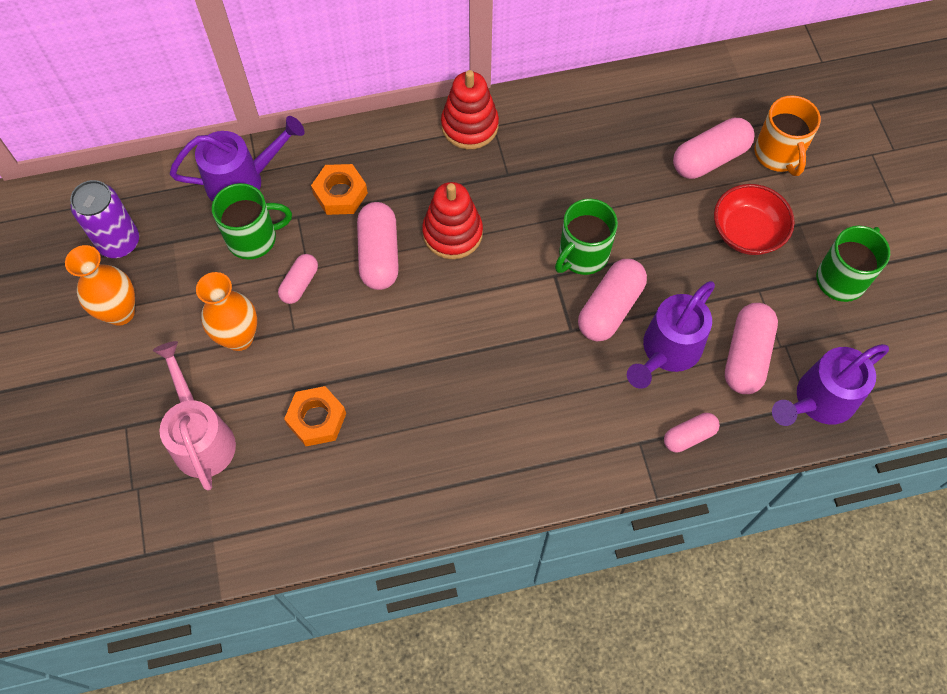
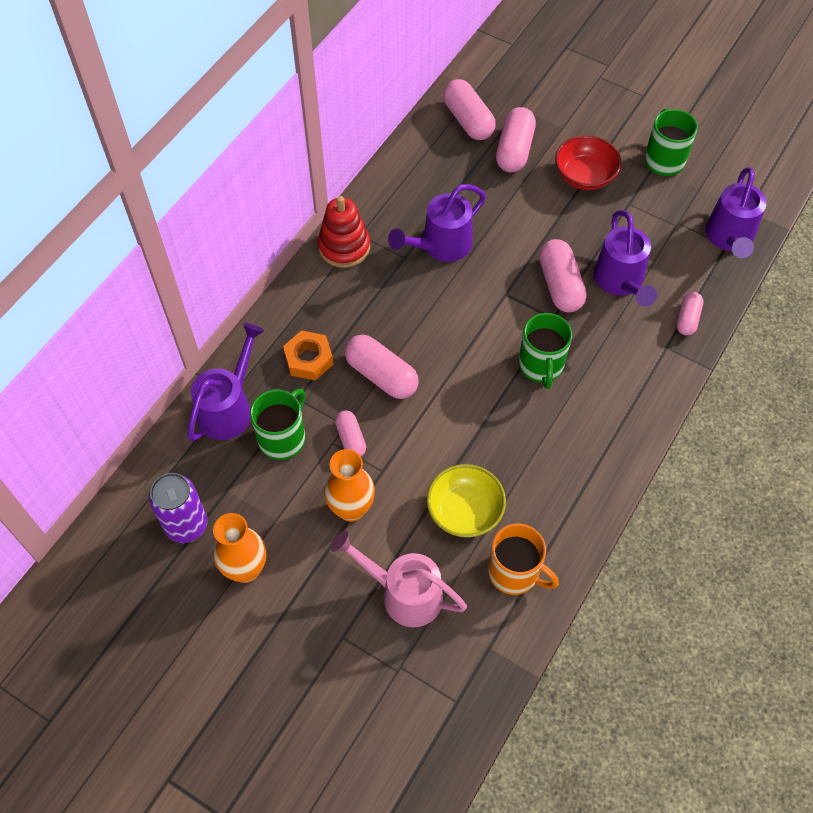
camera: 45 degrees left, 5 degrees down
orange nut [284,386,346,446] -> yellow bowl [427,464,506,538]
red stacking toy [422,182,483,259] -> none
green mug [555,199,618,275] -> green mug moved to [519,313,572,389]
pink capsule [725,303,778,394] -> pink capsule moved to [443,79,496,140]
orange mug [755,95,821,176] -> orange mug moved to [488,523,559,595]
none -> purple watering can [388,184,486,262]

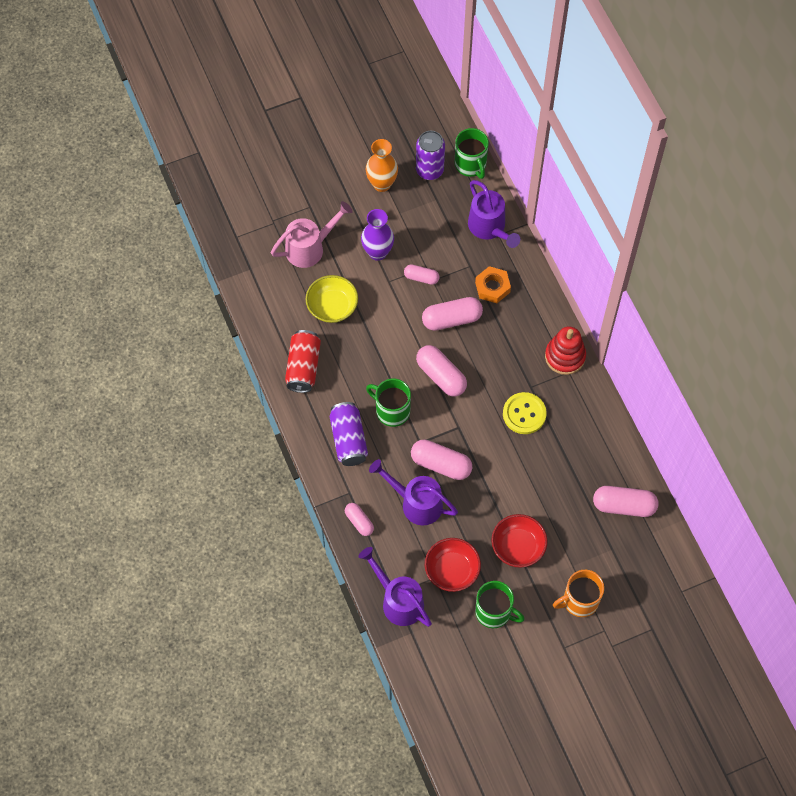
camera: 125 degrees right, 5 degrees up
green mug [250,389,306,460] -> green mug moved to [455,128,489,179]
orange vase [324,449,375,522] -> purple vase [361,209,394,261]
purple watering can [388,184,486,262] -> yellow button [503,392,547,434]
orange mug [488,523,559,595] -> orange mug moved to [553,570,604,617]
pink capsule [496,107,536,172] -> pink capsule moved to [416,345,467,396]
none -> red can [285,330,321,393]
none -> purple can [330,402,368,466]
none -> red bowl [425,538,481,592]

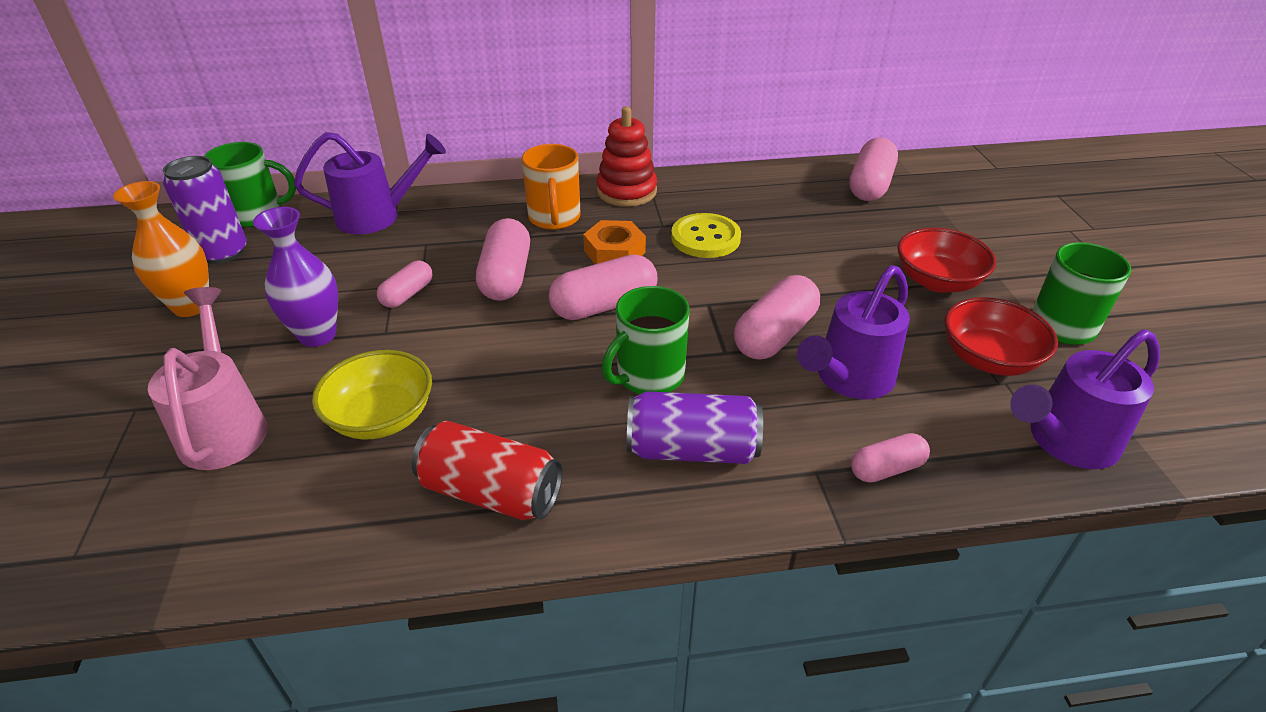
camera: 75 degrees left, 25 degrees down
orange nut [475,266,511,303] -> orange nut moved to [583,220,646,264]
orange mug [553,570,604,617] -> orange mug moved to [522,144,581,230]

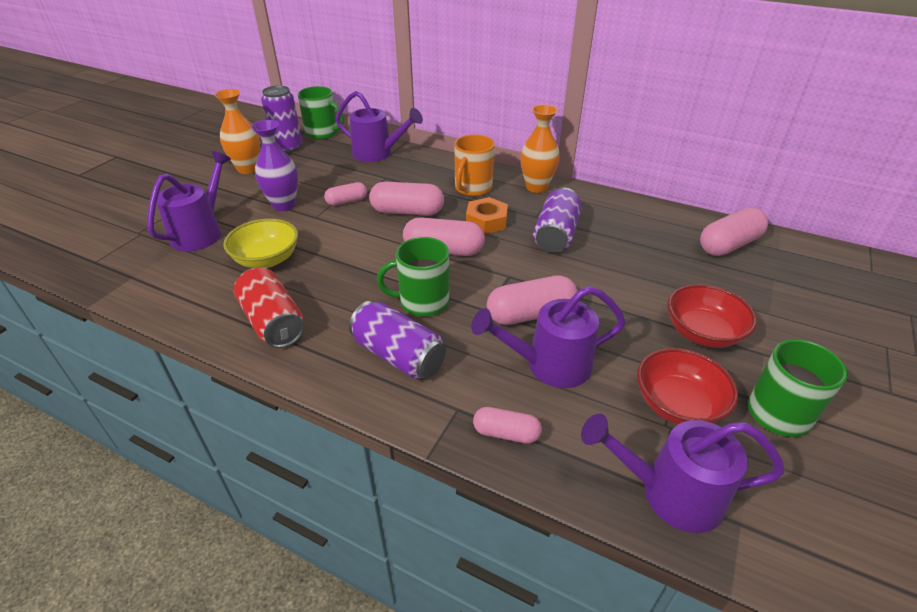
camera: 35 degrees right, 0 degrees up
pink watering can [148,287,268,470] -> purple watering can [147,151,231,251]
pink capsule [476,218,530,301] -> pink capsule turned 60 degrees clockwise [369,182,444,216]
red stacking toy [597,106,657,207] -> orange vase [520,105,560,193]
yellow button [671,213,741,258] -> purple can [533,188,582,253]

